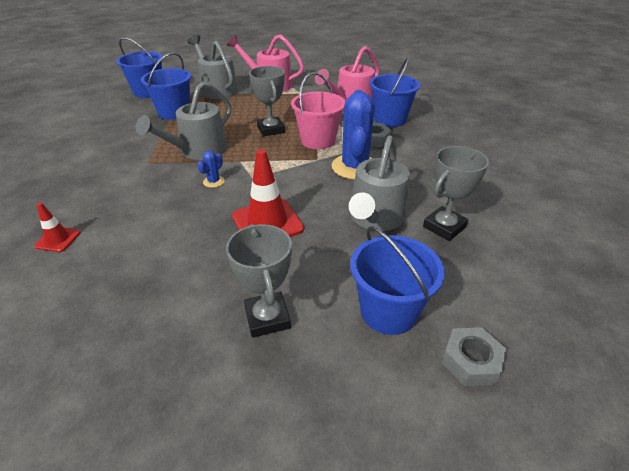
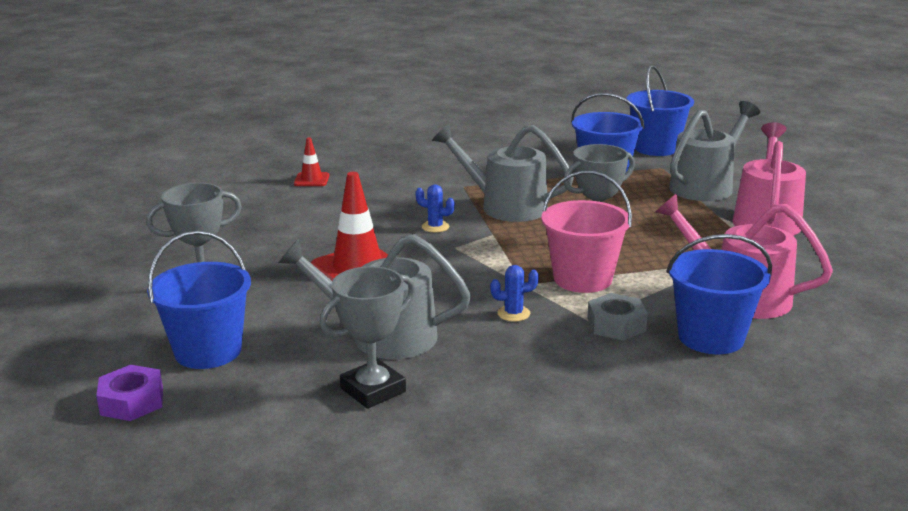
camera: 80 degrees right, 15 degrees down
blue cactus [332,90,375,179] -> blue cactus [490,265,539,322], size x0.43
grey trophy [423,146,489,241] -> grey trophy turned 75 degrees counterclockwise [320,266,416,409]
grey nut [441,327,506,386] -> purple nut [96,365,163,421]

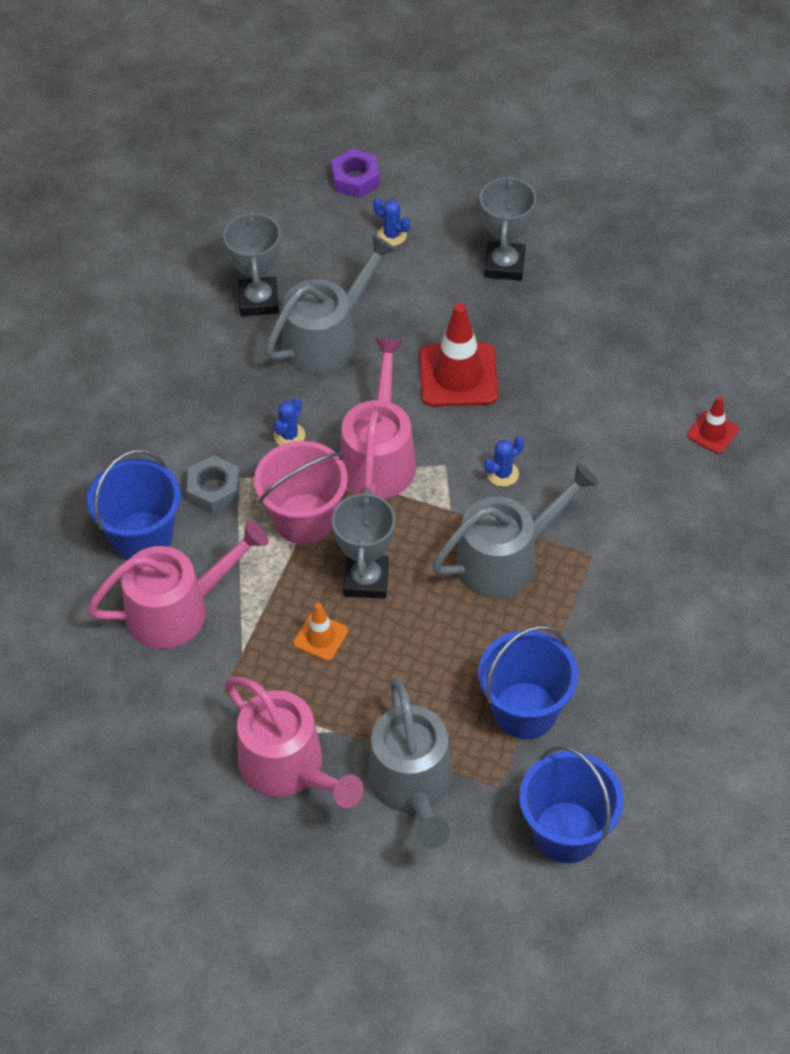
camera: 125 degrees right, 30 degrees up
blue bucket [147,231,251,369] -> blue cactus [373,198,410,246]
none -> orange traffic cone [294,603,348,661]
none -> pink watering can [340,338,416,499]

